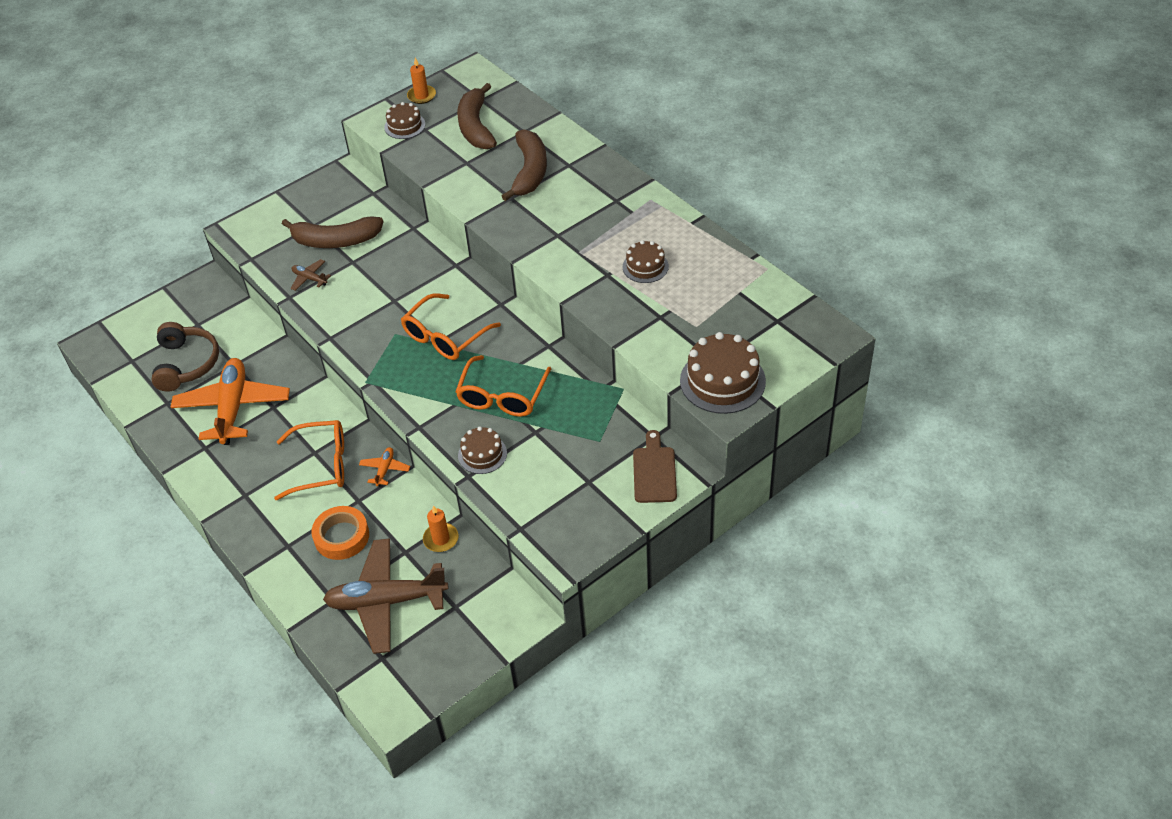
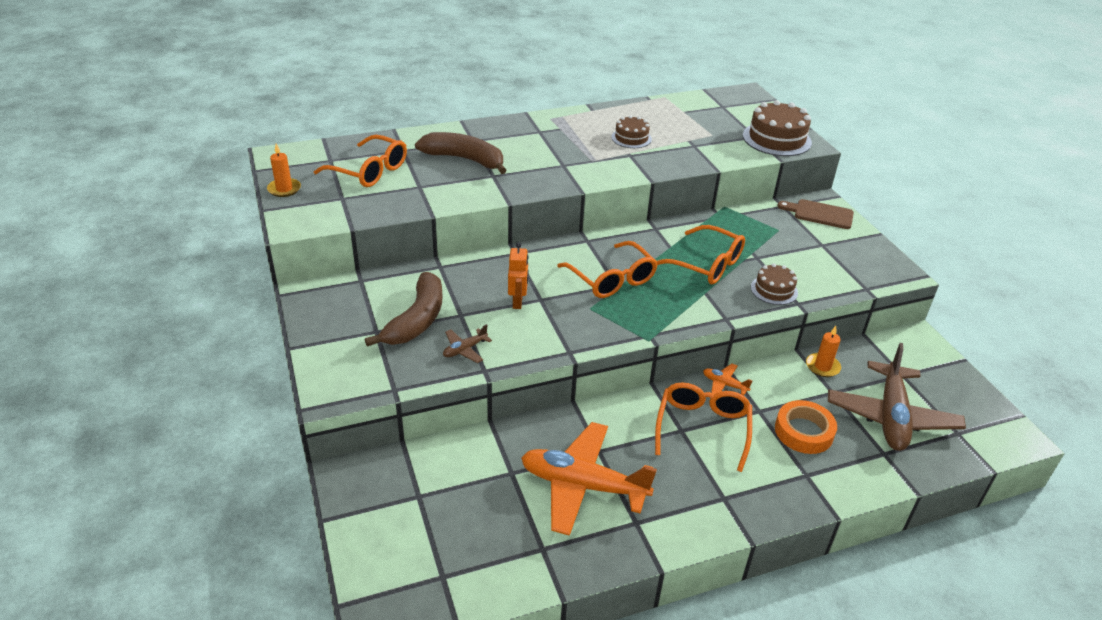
camera: 75 degrees left, 10 degrees down
brown headphones [151,322,219,392] -> none
brown cake [384,102,425,139] -> none
brown banana [457,83,497,149] -> orange glasses [314,135,407,187]
none -> orange robot [508,243,528,309]

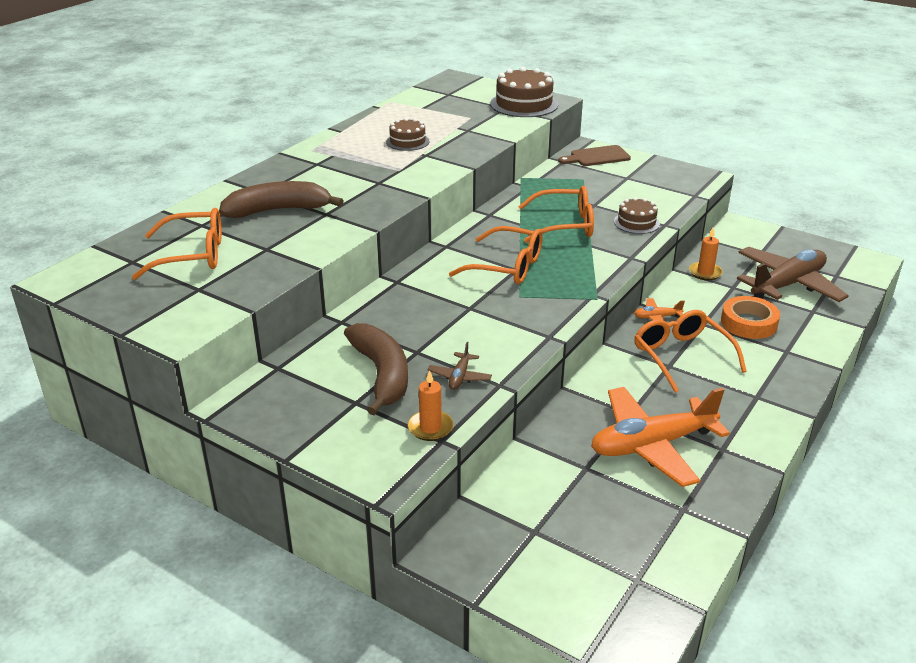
camera: 35 degrees left, 5 degrees down
orange candle [267,144,301,197] -> orange candle moved to [408,370,454,441]
orange robot [508,243,528,309] -> none
brown plane [828,343,966,451] -> brown plane turned 105 degrees counterclockwise [737,247,849,302]

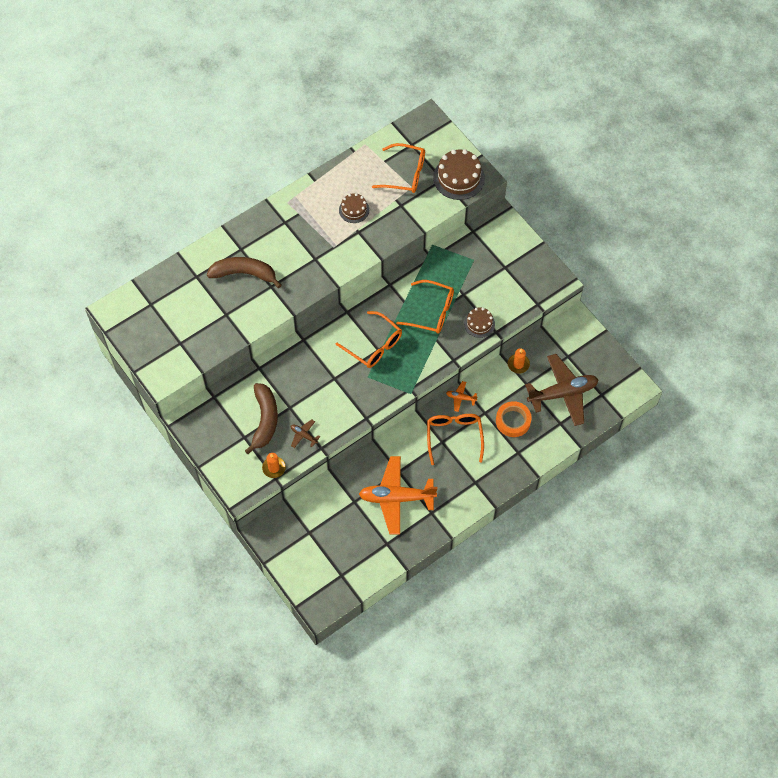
camera: 20 degrees right, 30 degrees up
orange glasses [132,208,222,280] -> orange glasses moved to [372,143,425,193]
brown plane [427,342,492,390] -> brown plane turned 90 degrees clockwise [291,419,320,448]
brown cutting board [558,145,631,166] -> none

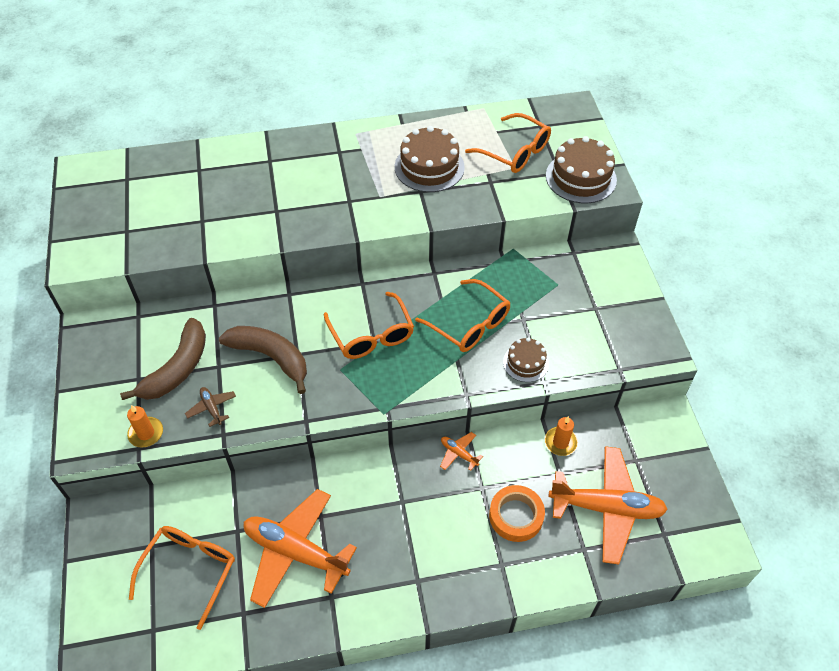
camera: 25 degrees right, 10 degrees down
brown banana [207,257,281,288] -> brown banana moved to [219,326,307,394]
brown cake [339,193,369,223] -> brown cake [395,126,465,192], size x1.71
orange glasses [427,414,484,465] -> orange glasses moved to [129,526,235,630]
brown plane [525,354,599,426] -> orange plane [549,446,668,564]

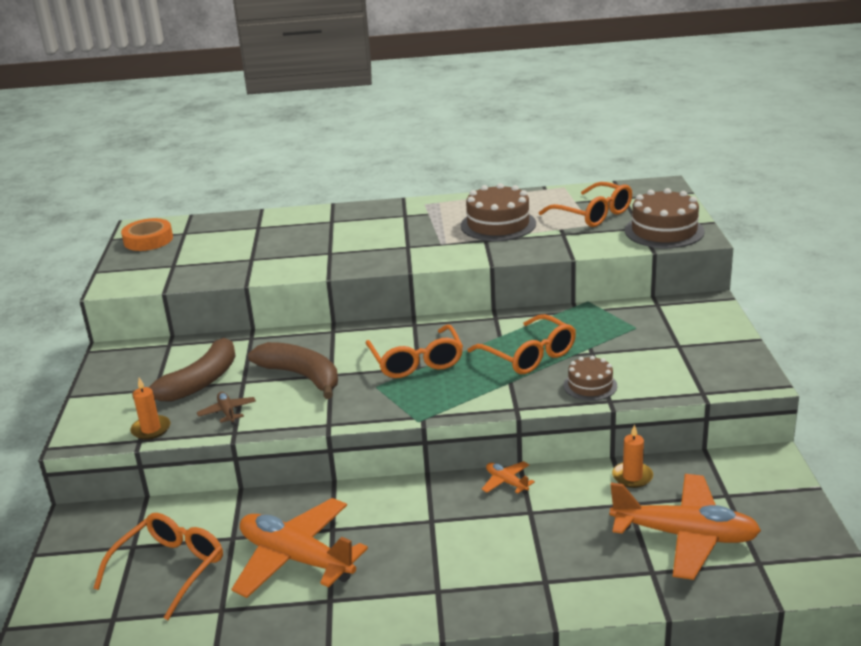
camera: 10 degrees right, 25 degrees down
orange tape [489,485,545,542] -> orange tape moved to [121,218,173,251]

